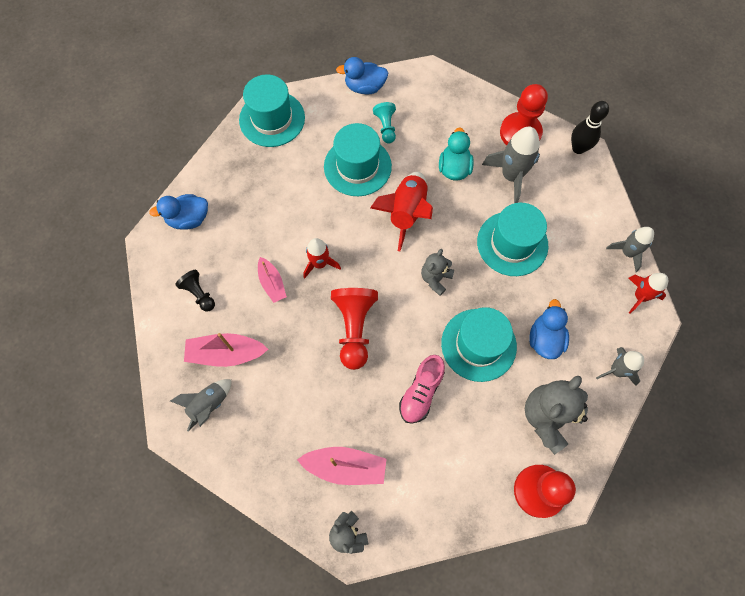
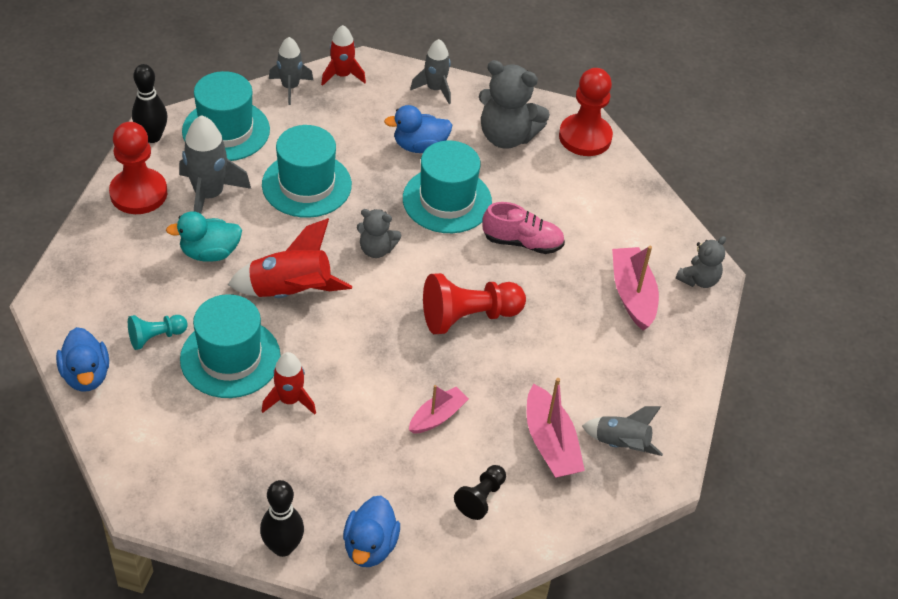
camera: 110 degrees left, 20 degrees down
blue duck [149,194,208,230] -> blue duck turned 45 degrees clockwise [343,496,400,567]
turquoise hat [239,74,305,147] -> turquoise hat moved to [182,71,270,161]
red rocket [304,238,341,278] -> red rocket moved to [262,352,316,415]
none -> black bowling pin [260,480,304,557]

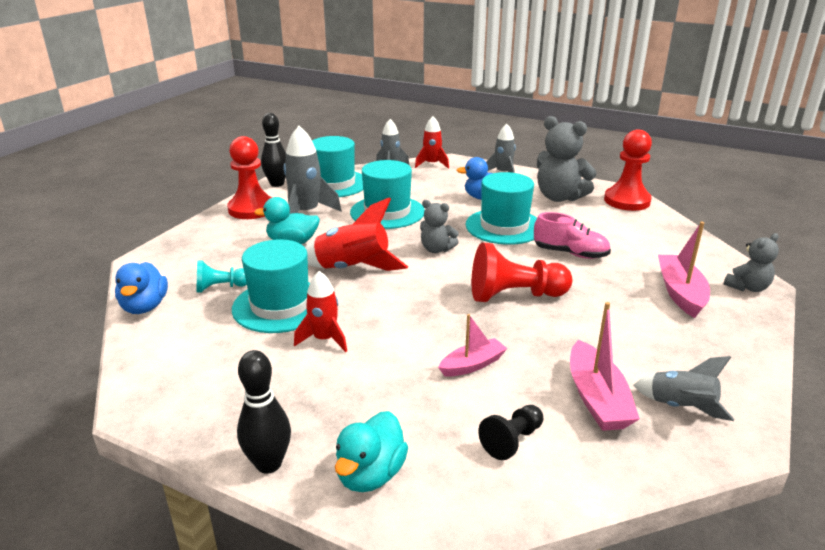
camera: 15 degrees right, 20 degrees down
blue duck [343,496,400,567] -> turquoise duck [335,411,408,492]

